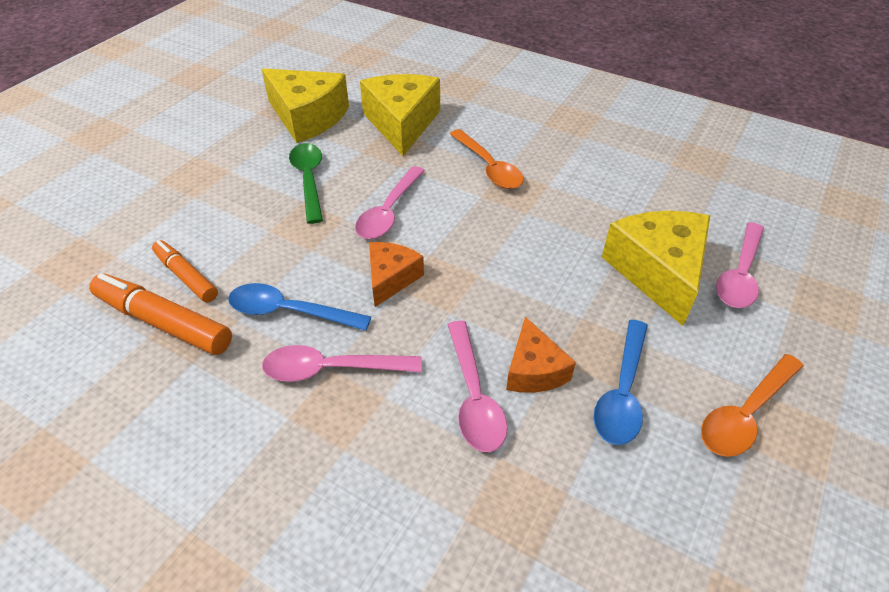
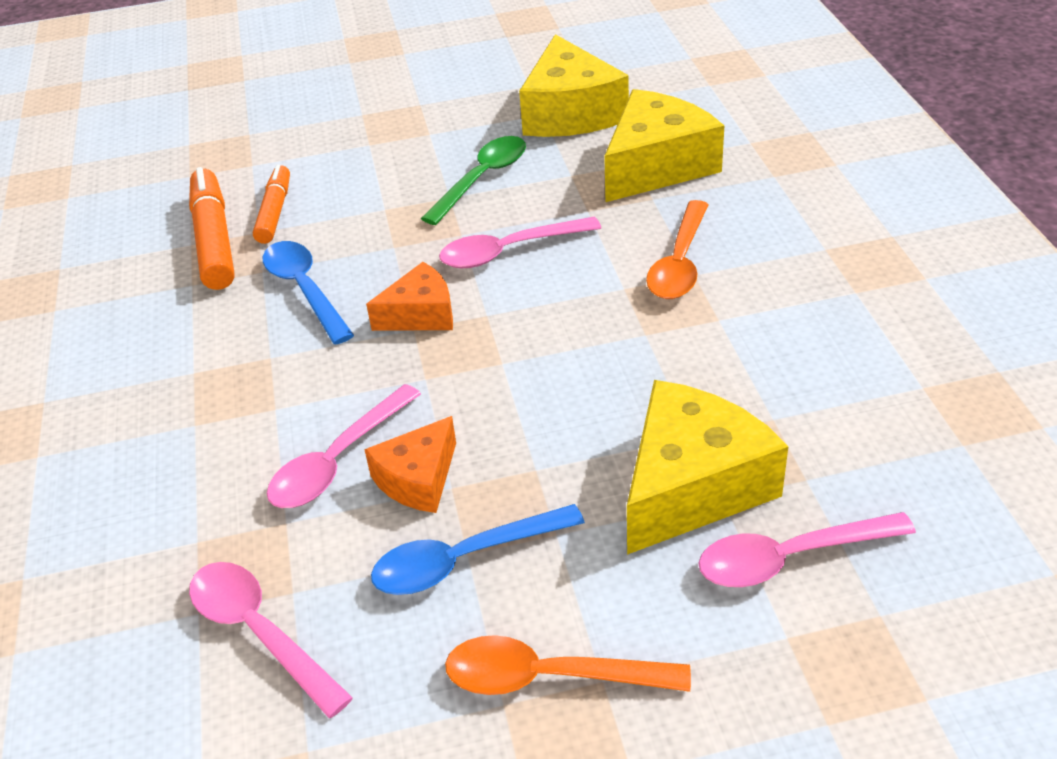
camera: 50 degrees right, 5 degrees down
pink spoon [262,345,422,382] -> pink spoon moved to [189,562,353,718]

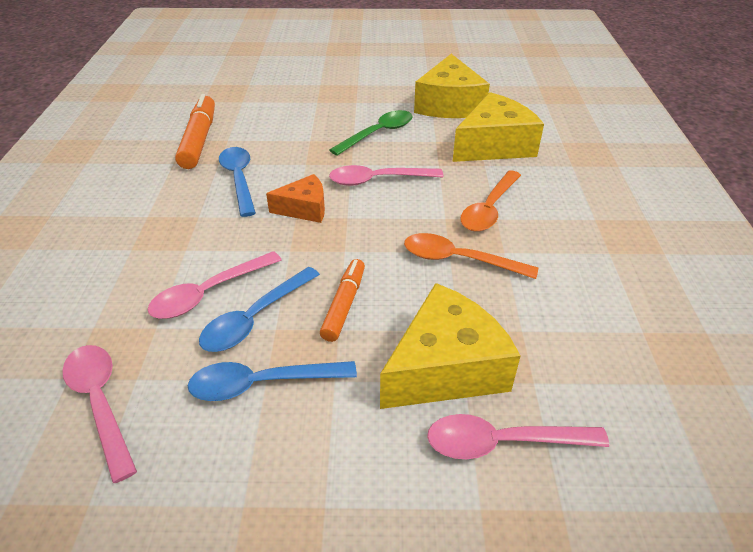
camera: 10 degrees right, 0 degrees up
orange marker [253,165,290,244] -> orange marker moved to [320,259,365,342]
orange cheese [364,416,456,513] -> blue spoon [199,267,320,352]
orange spoon [445,635,691,695] -> orange spoon moved to [404,233,538,279]

